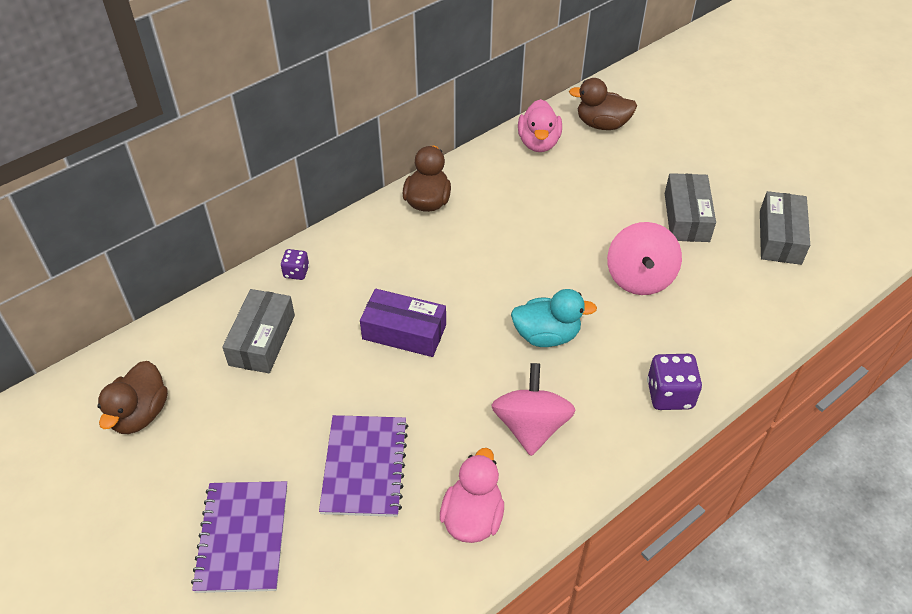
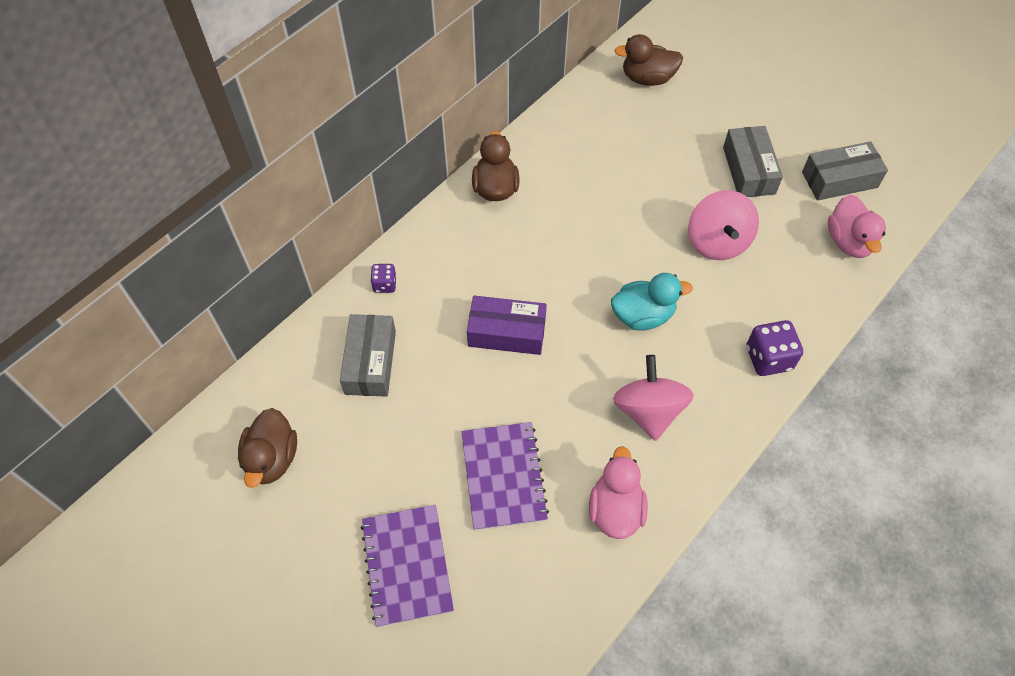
camera: 10 degrees left, 10 degrees up
pink duck [518,99,562,152] -> pink duck moved to [828,194,886,258]
grey box [760,191,810,265] -> grey box turned 75 degrees clockwise [802,141,888,201]

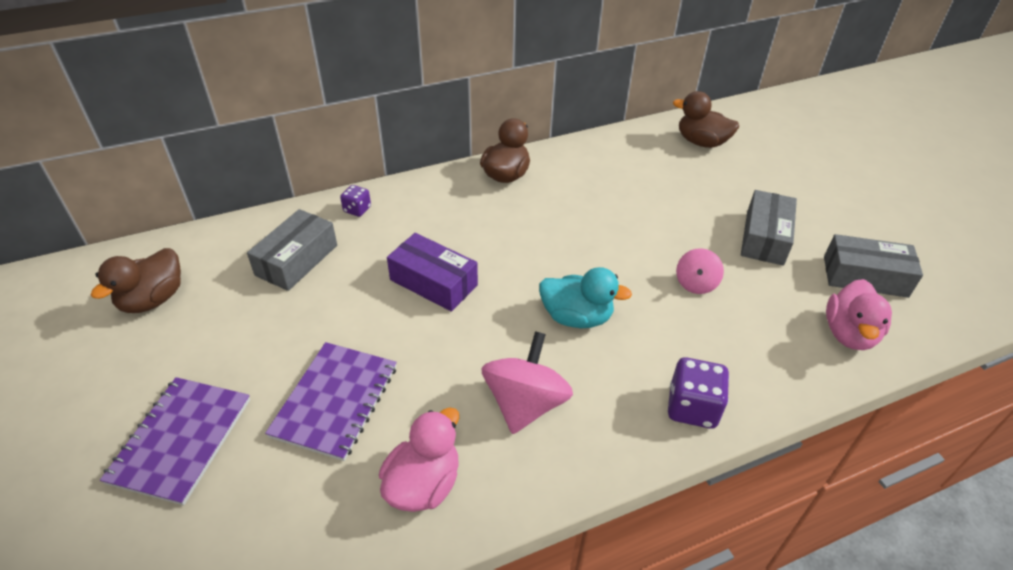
camera: 25 degrees right, 15 degrees down
pink spinning top [688,190,759,260] -> pink spinning top [676,248,724,294], size x0.58

